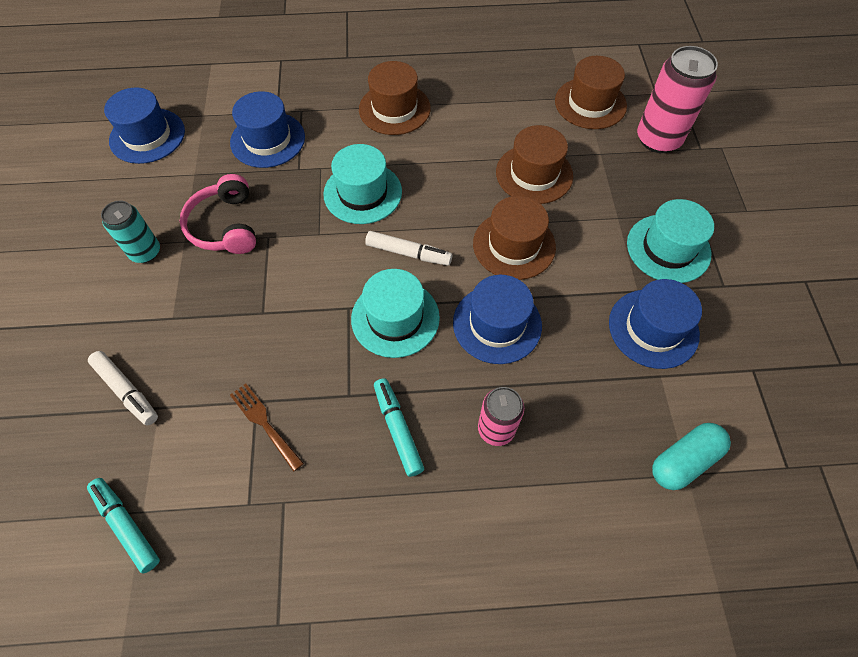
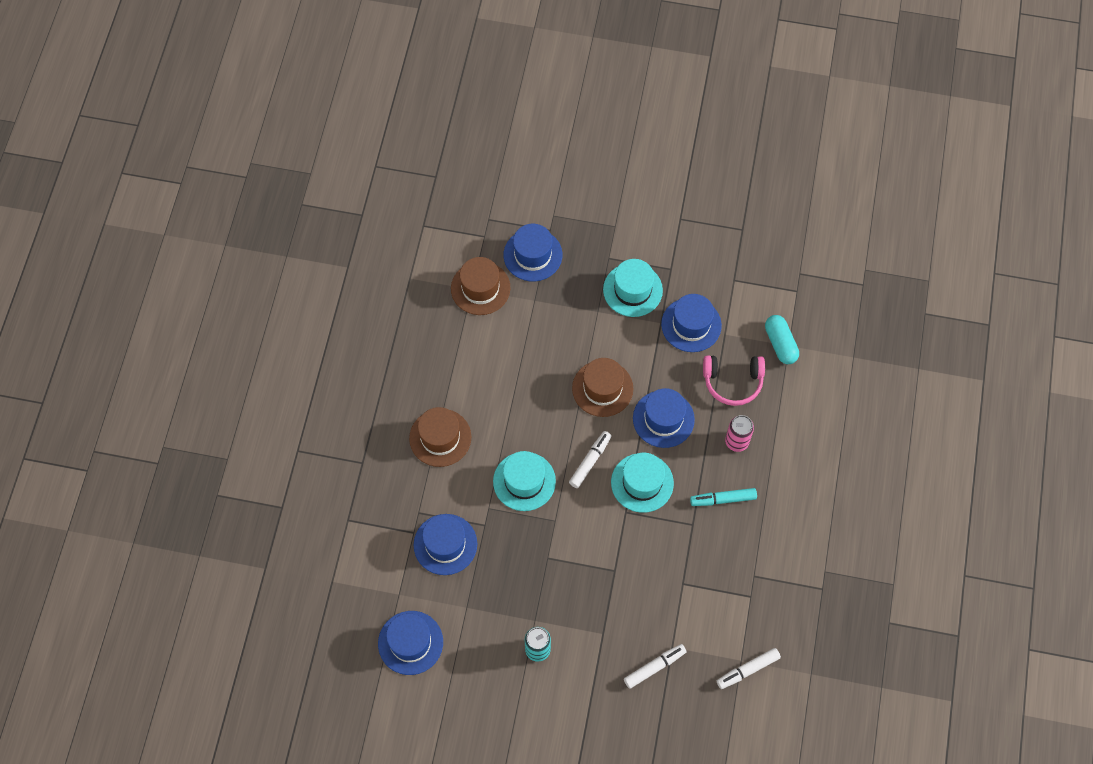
camera: 75 degrees left, 5 degrees up
turquoise marker [87,478,160,574] -> white marker [717,648,781,689]
pink headphones [180,174,256,254] -> pink headphones moved to [703,356,765,406]
brown fork [230,384,304,472] -> none
brown hat [496,125,573,204] -> none
pink can [637,46,718,153] -> blue hat [503,224,562,281]

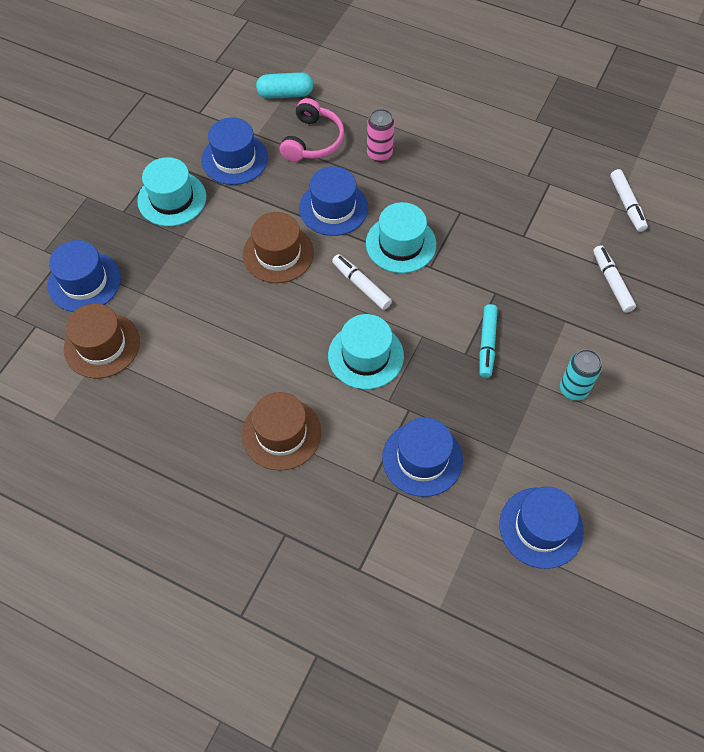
camera: 75 degrees left, 5 degrees down
turquoise marker [690,488,757,506] -> turquoise marker moved to [479,304,498,378]

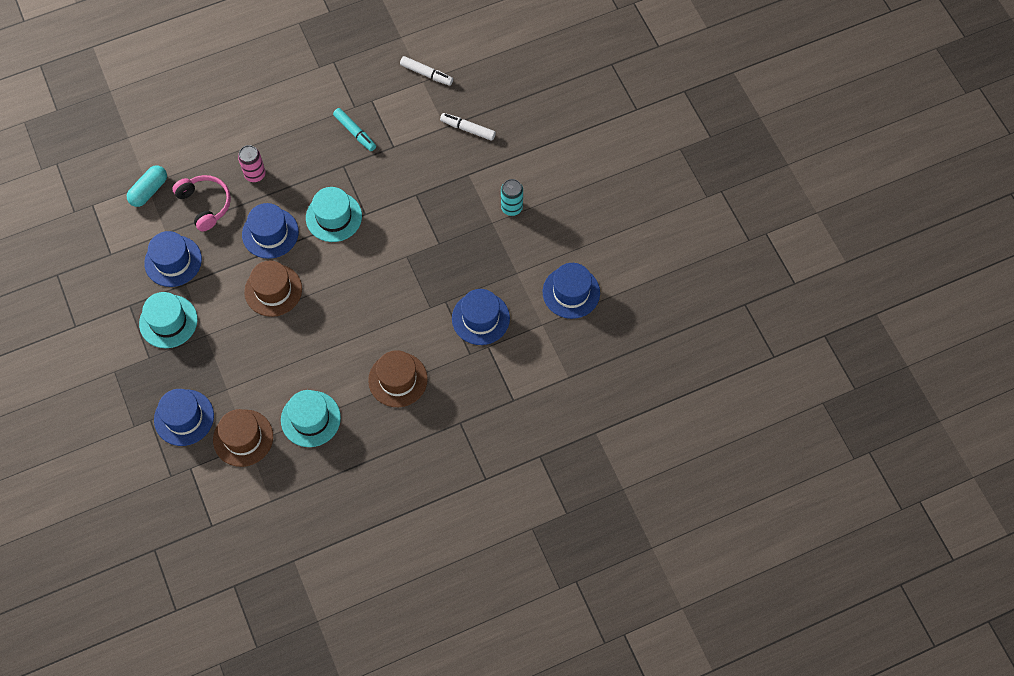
camera: 50 degrees left, 5 degrees up
turquoise hat [328,314,404,389] -> turquoise hat moved to [281,390,341,447]
white marker [332,254,392,310] -> none
turquoise marker [479,304,498,378] -> turquoise marker moved to [333,108,376,151]

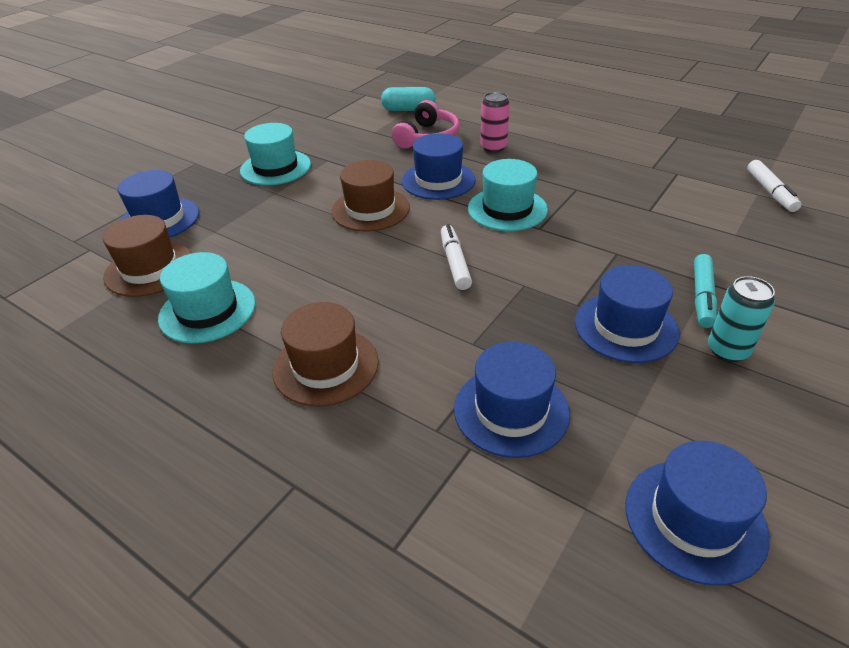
camera: 60 degrees right, 25 degrees down
blue hat [144,231,202,287] -> blue hat moved to [575,265,680,363]
turquoise marker [333,108,376,151] -> turquoise marker moved to [694,254,717,328]
white marker [440,113,496,141] -> white marker moved to [441,224,472,290]

